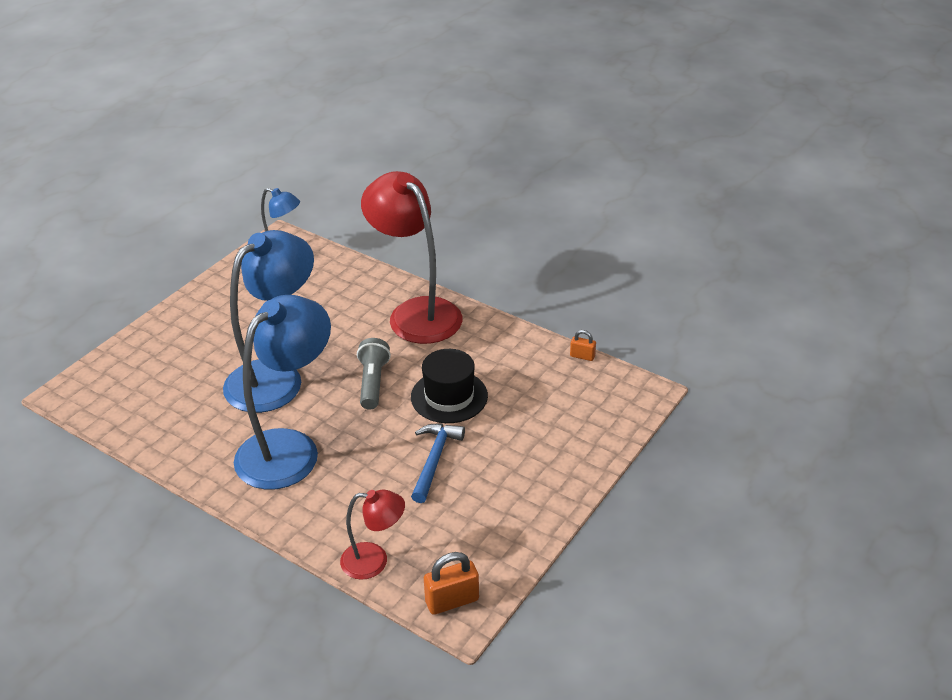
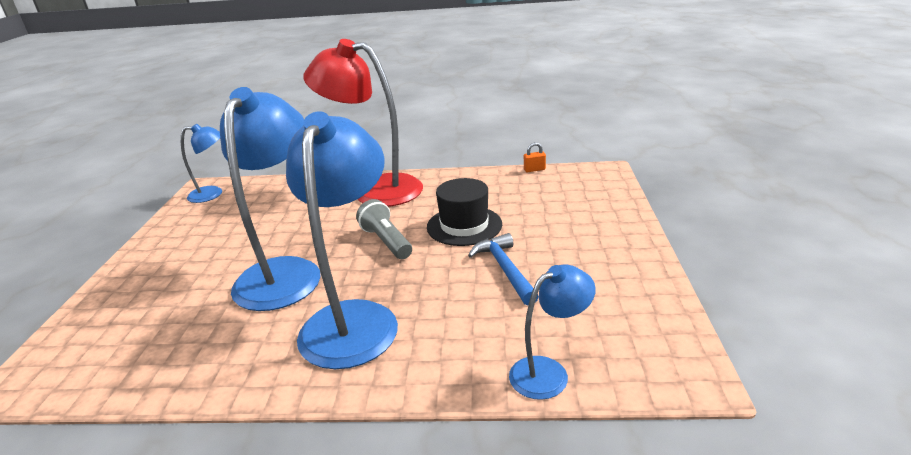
camera: 30 degrees left, 10 degrees down
red lamp [340,490,405,580] -> blue lamp [509,264,596,400]
orange padlock [424,552,479,615] -> none

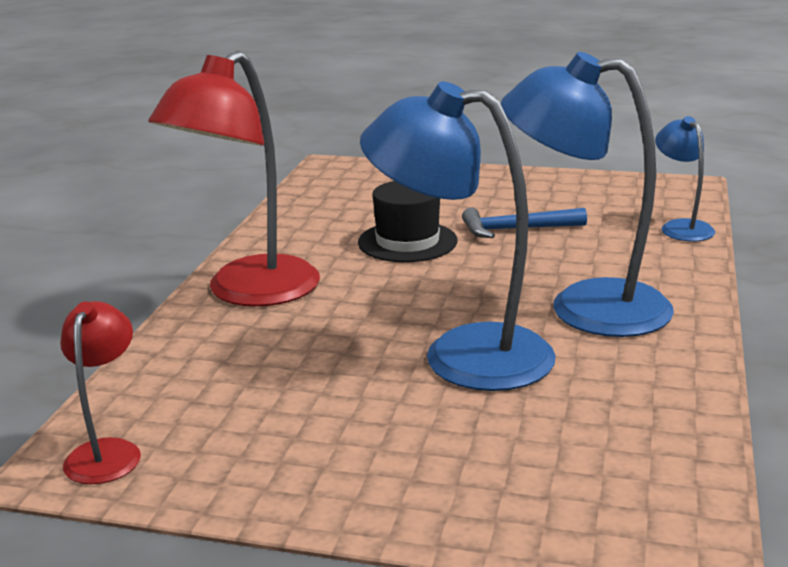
camera: 80 degrees left, 5 degrees down
blue lamp [181,124,222,203] -> red lamp [60,301,141,484]
grey flashlight [356,199,412,259] -> none
orange padlock [524,142,546,172] -> none

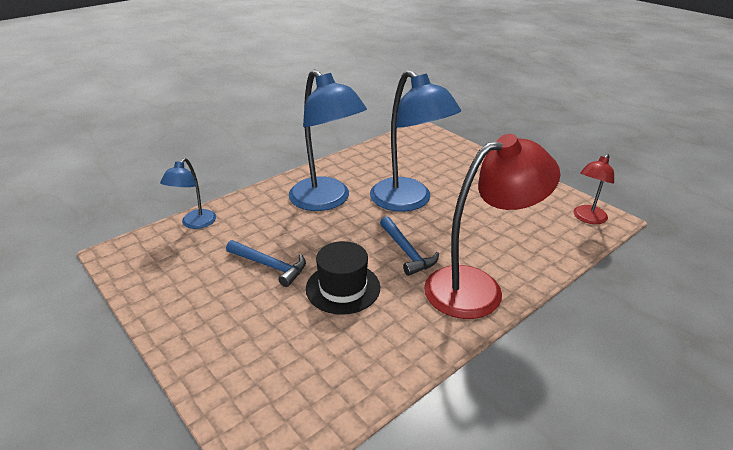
camera: 145 degrees left, 10 degrees up
none -> blue hammer [380,217,439,276]

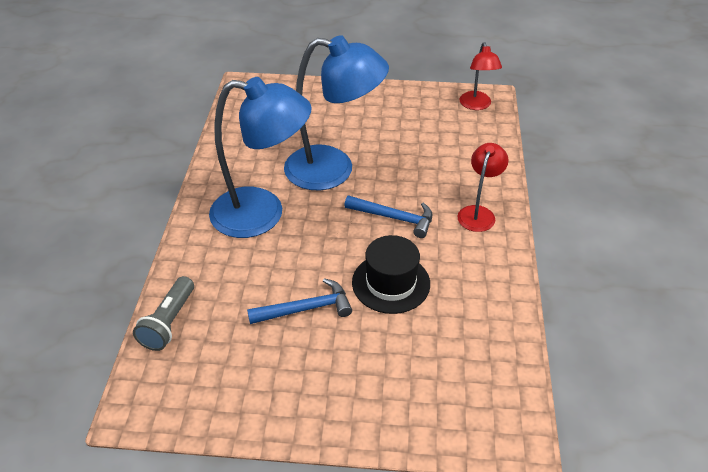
camera: 45 degrees left, 10 degrees up
blue lamp [160,158,216,229] -> grey flashlight [133,276,194,351]
red lamp [424,134,560,319] -> red lamp [457,143,508,232], size x0.51

